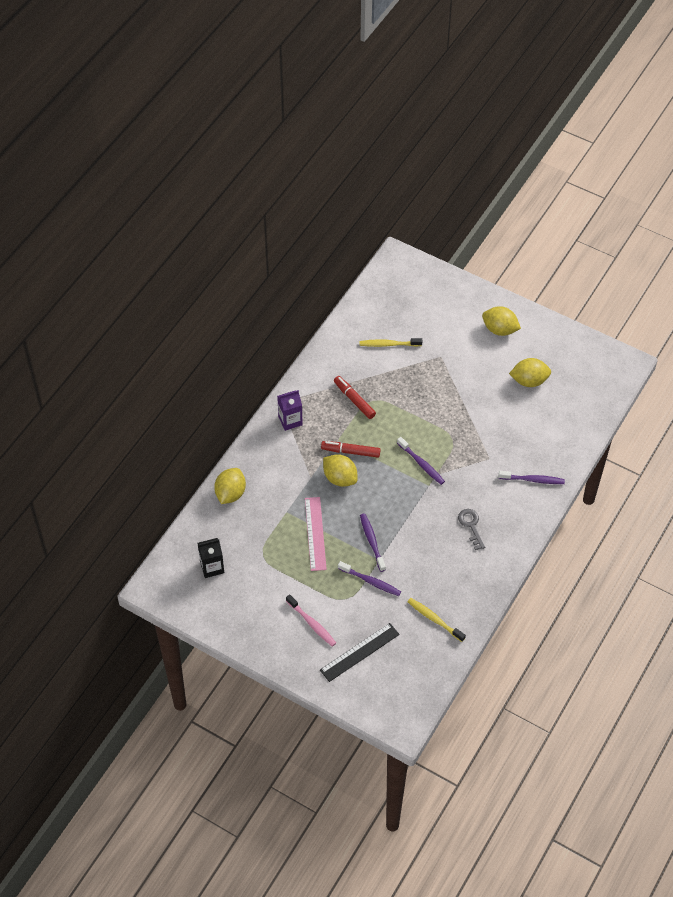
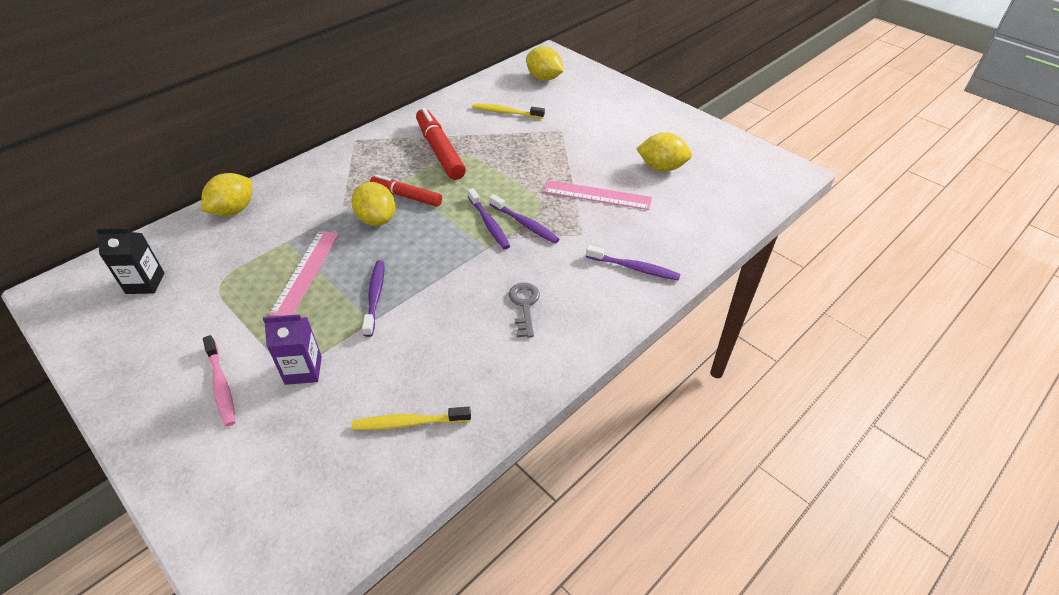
camera: 15 degrees right, 10 degrees down
purple carton [277,390,303,431] -> purple carton moved to [263,314,322,385]
black ruler [320,623,400,682] -> none
red marker [334,376,376,419] -> red marker [416,108,466,180], size x1.53
purple toothbrush [338,561,401,596] -> purple toothbrush moved to [489,194,560,244]
yellow toothbrush [408,598,466,642] -> yellow toothbrush turned 60 degrees counterclockwise [352,407,471,430]
yellow lemon [482,306,521,336] -> yellow lemon moved to [526,46,563,81]
none -> pink ruler [543,180,652,210]

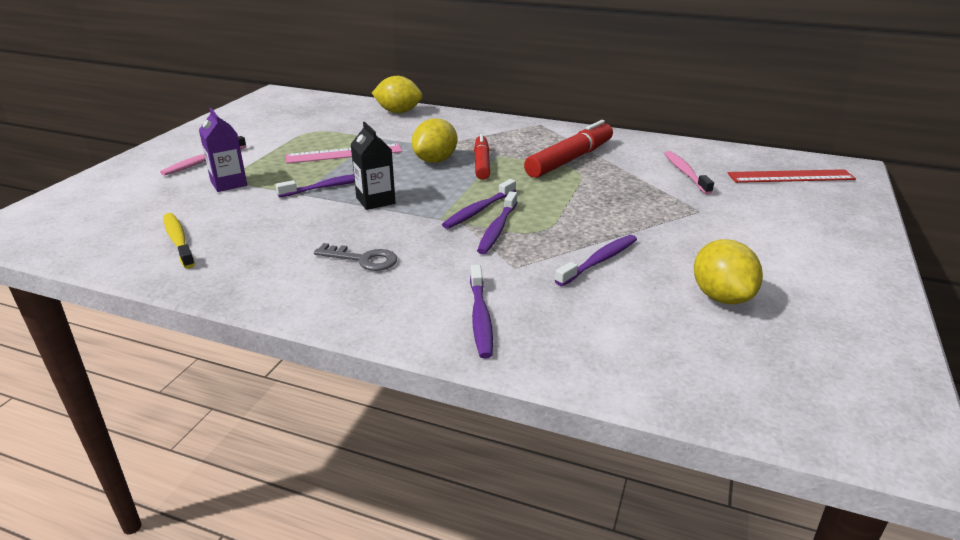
camera: 65 degrees right, 15 degrees down
black carton [96,228,165,294] -> black carton moved to [351,122,396,210]
yellow toothbrush [472,103,545,119] -> pink toothbrush [664,151,714,195]
grey key [509,283,540,338] -> grey key turned 45 degrees clockwise [314,243,397,271]
yellow lemon [526,46,563,81] -> red ruler [727,169,856,183]
pink ruler [543,180,652,210] -> purple toothbrush [555,235,637,286]

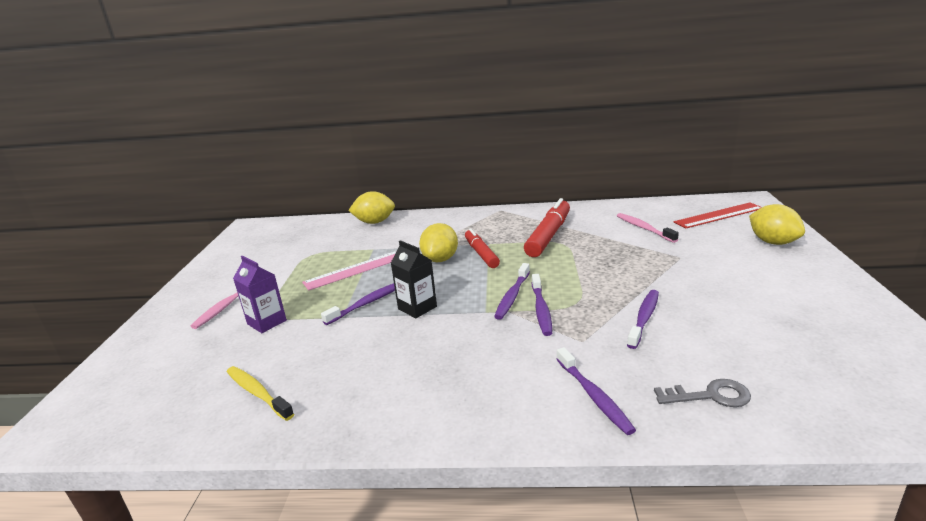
camera: 15 degrees left, 5 degrees down
grey key [314,243,397,271] -> grey key moved to [654,379,751,407]
yellow lemon [694,239,763,304] -> yellow lemon moved to [749,204,805,245]

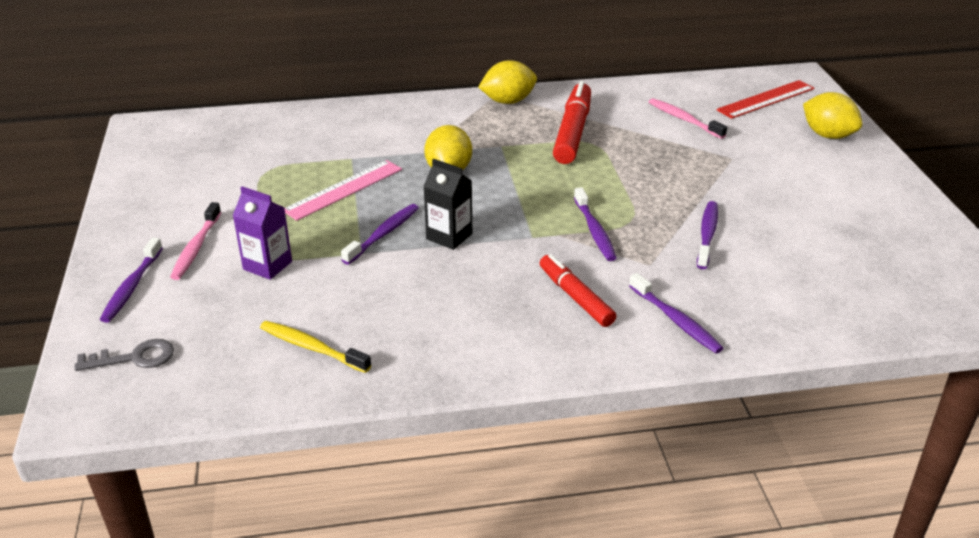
camera: 15 degrees left, 10 degrees up
yellow lemon [348,191,395,224] -> yellow lemon moved to [479,60,537,104]
red marker [465,229,500,268] -> red marker moved to [540,254,616,327]
purple toothbrush [494,263,530,320] -> purple toothbrush moved to [100,238,163,323]
grey key [654,379,751,407] -> grey key moved to [75,339,174,371]

